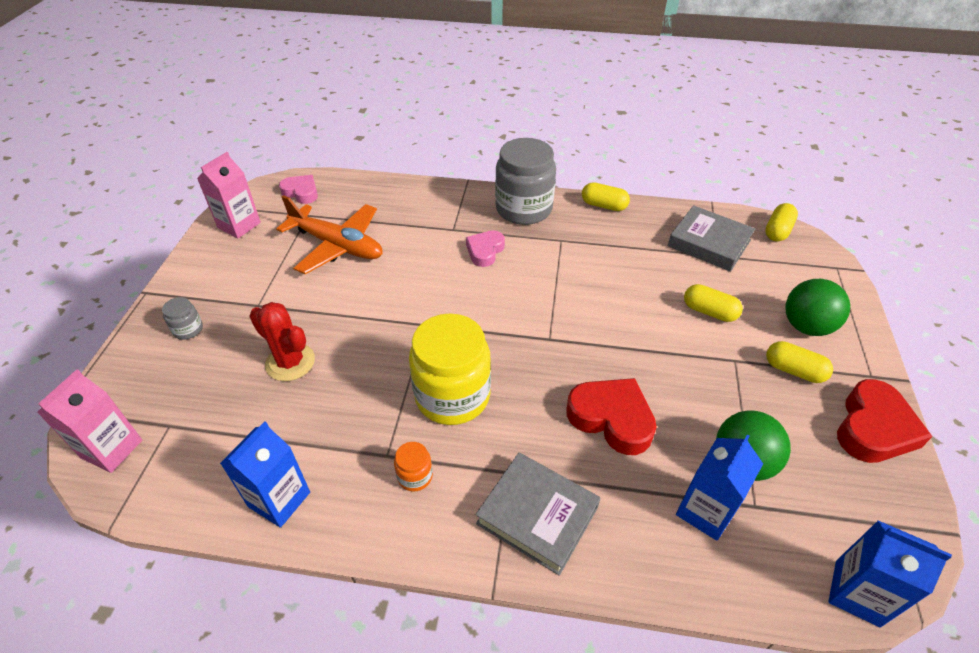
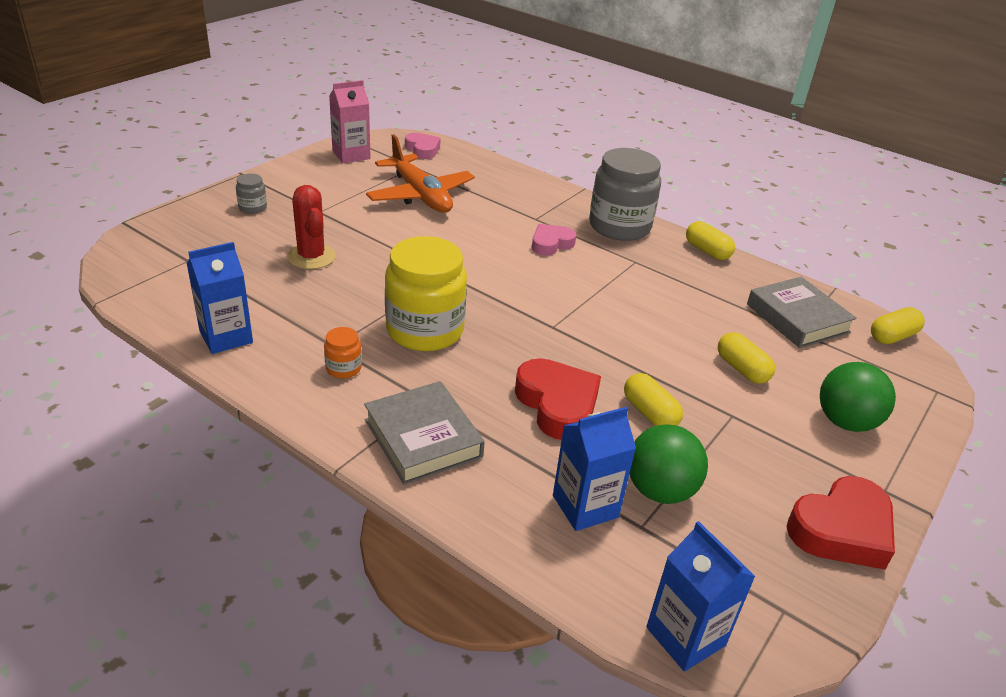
camera: 25 degrees right, 10 degrees down
pink carton [37,369,142,473] -> none
yellow capsule [766,341,833,383] -> yellow capsule moved to [624,373,683,426]

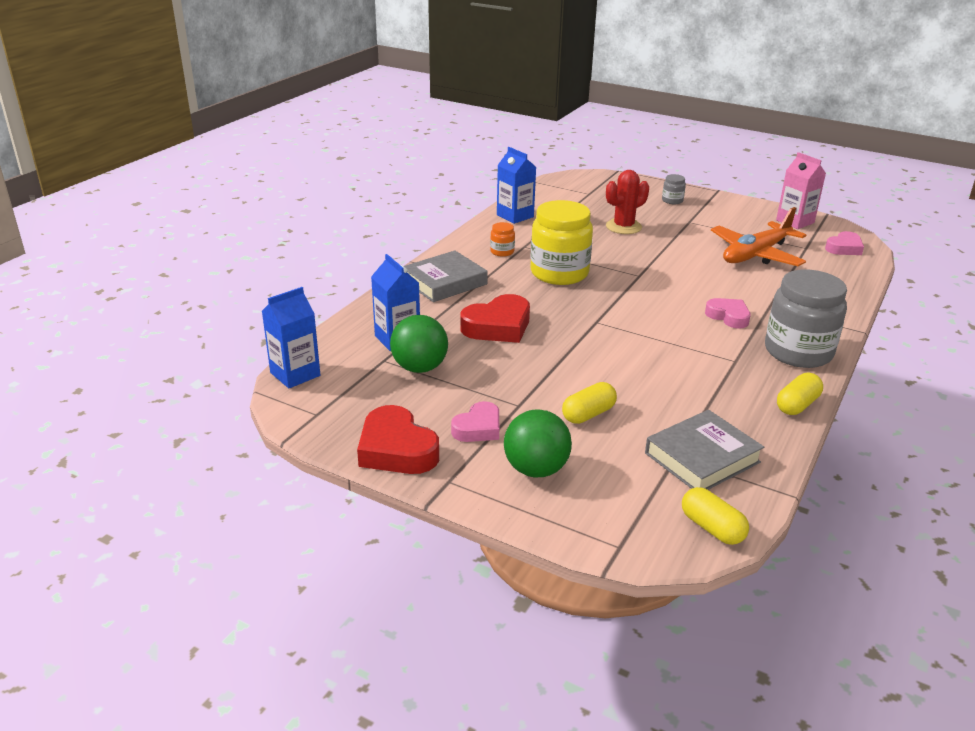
camera: 85 degrees right, 5 degrees down
yellow capsule [624,373,683,426] -> none
none -> pink heart [451,401,499,442]

